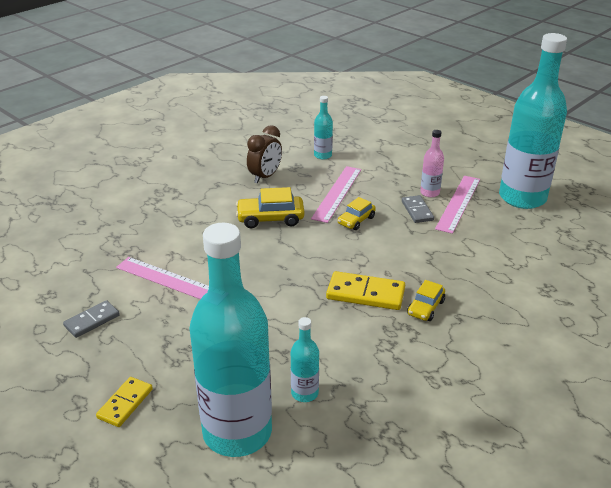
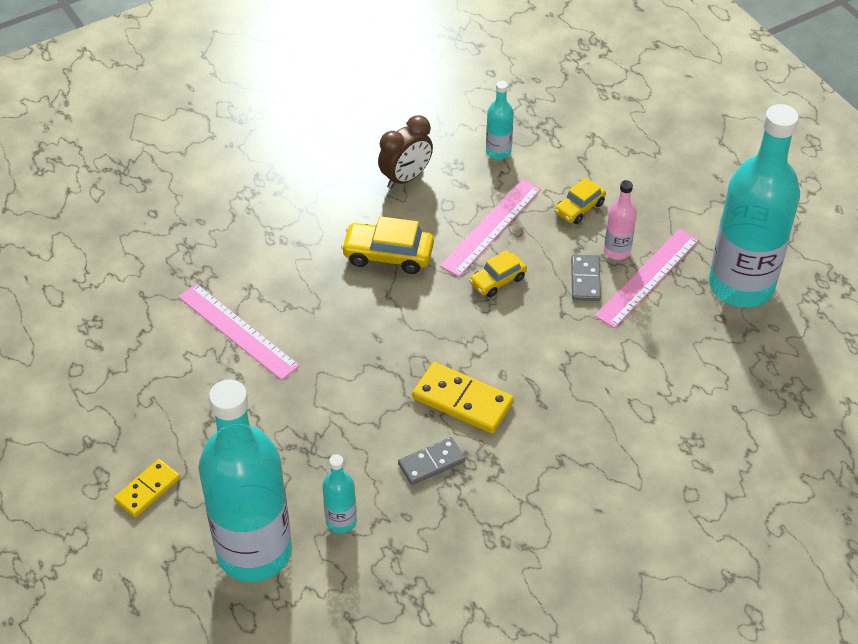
camera: 15 degrees right, 15 degrees up
grey domino [63,300,120,338] -> grey domino moved to [398,437,465,485]
yellow car [407,280,445,321] -> yellow car moved to [554,178,606,224]

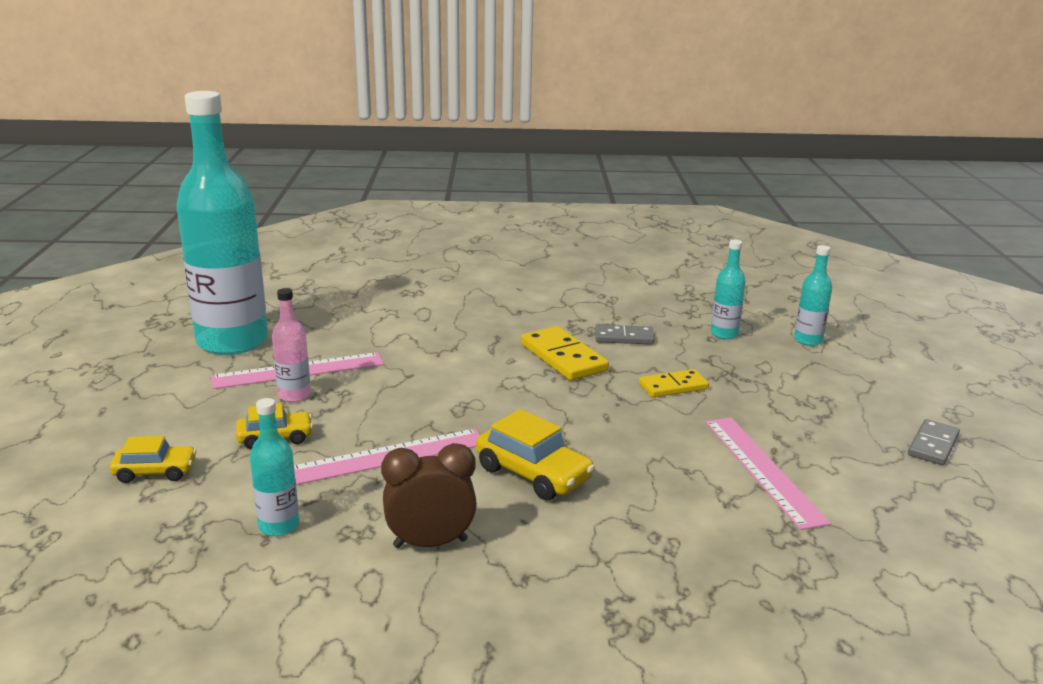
camera: 150 degrees left, 25 degrees down
yellow domino [114,459,180,517] -> yellow domino moved to [639,369,709,397]
turquoise bottle [198,379,292,582] -> turquoise bottle [794,245,832,346], size x0.42
yellow car [469,250,527,297] -> yellow car moved to [110,436,197,483]
grey domino [571,255,601,301] -> grey domino moved to [908,419,960,465]

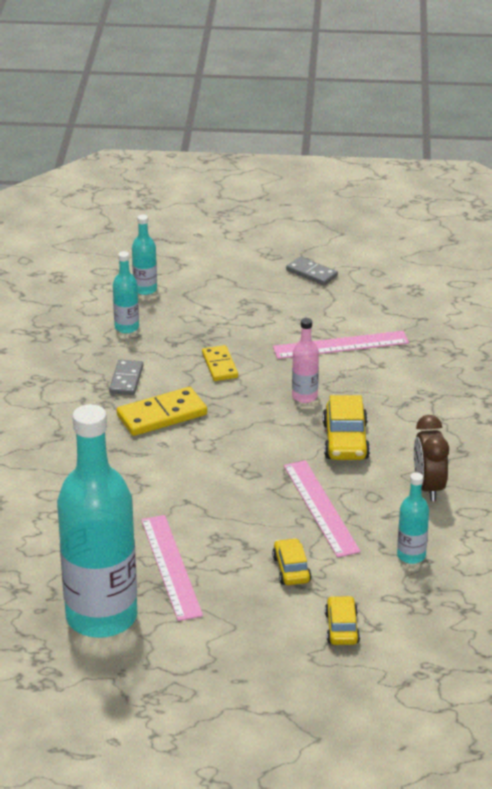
camera: 85 degrees left, 10 degrees up
pink bottle [272,288,311,402] -> pink bottle moved to [292,318,319,403]
yellow car [476,409,595,500] -> yellow car turned 135 degrees clockwise [323,395,370,460]

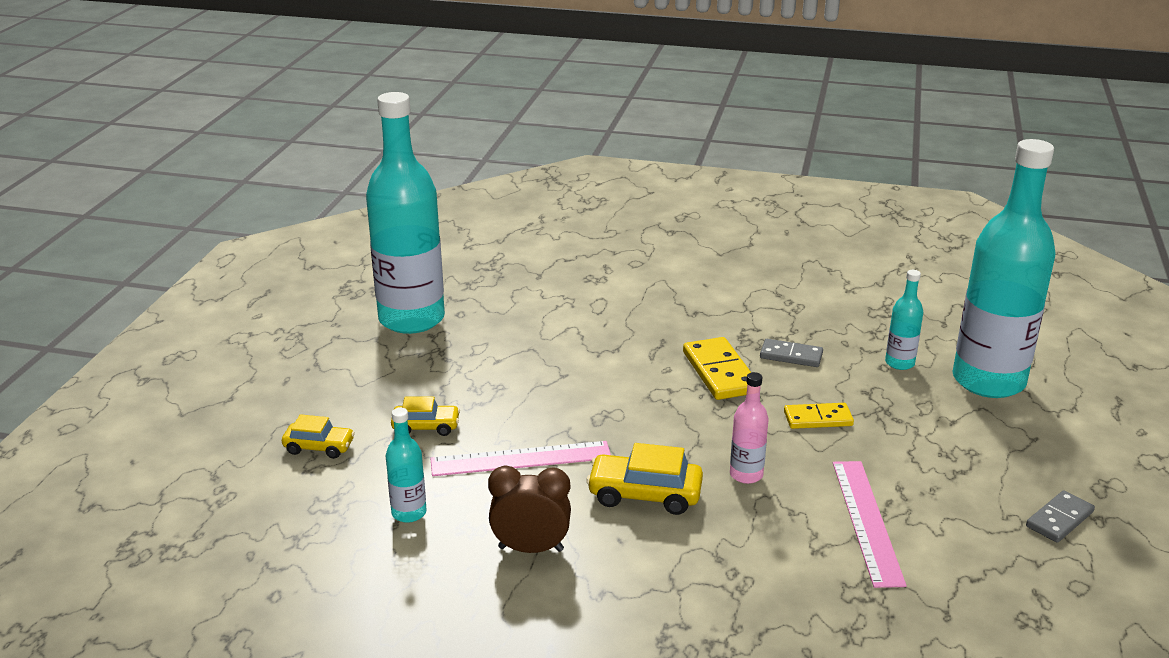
camera: 100 degrees right, 5 degrees down
turquoise bottle [132,214,157,295] -> turquoise bottle [953,139,1055,398], size x2.40
pink ruler [141,515,203,621] -> none

